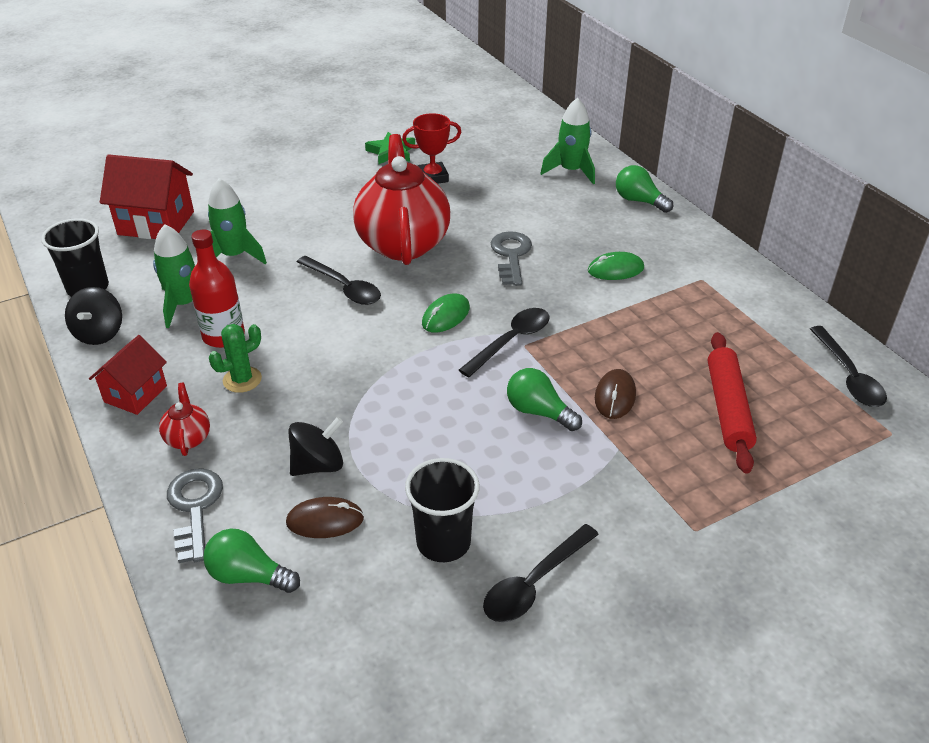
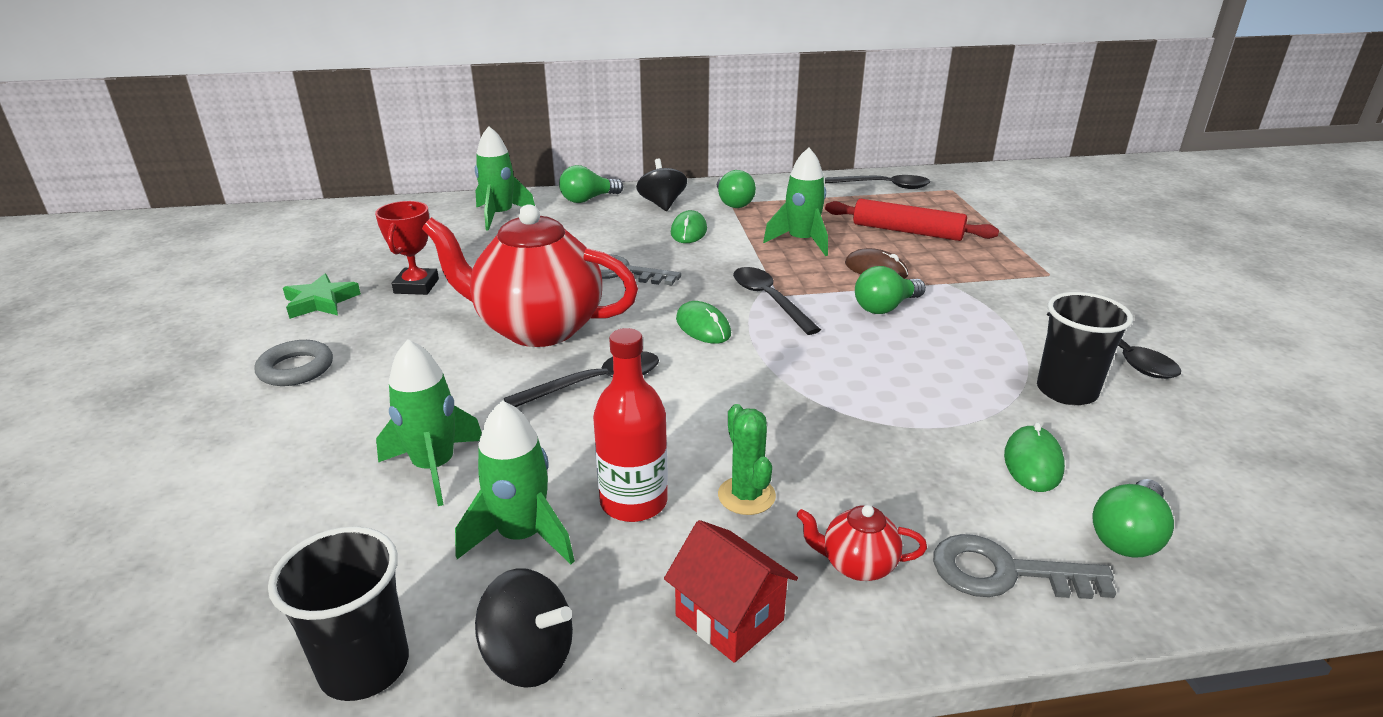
camera: 70 degrees left, 10 degrees down
red house [100,154,194,239] -> none
brown mouse [286,497,364,538] -> green mouse [1004,422,1065,492]
black spinning top [289,417,343,476] -> black spinning top moved to [636,159,687,211]
none -> grey ring [255,340,333,386]
none -> green light bulb [717,170,756,208]
none -> green rocket [763,147,828,256]

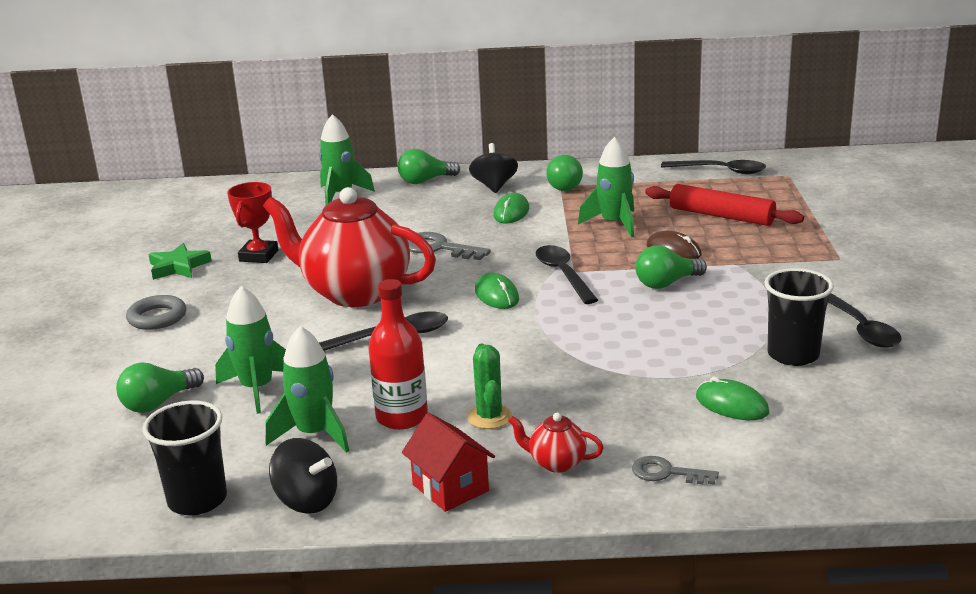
camera: 10 degrees right, 5 degrees down
grey key [933,534,1116,599] -> grey key [632,456,719,485], size x0.65
green mouse [1004,422,1065,492] -> green mouse turned 75 degrees counterclockwise [696,377,769,420]
green light bulb [1092,479,1174,558] -> green light bulb moved to [116,363,204,413]

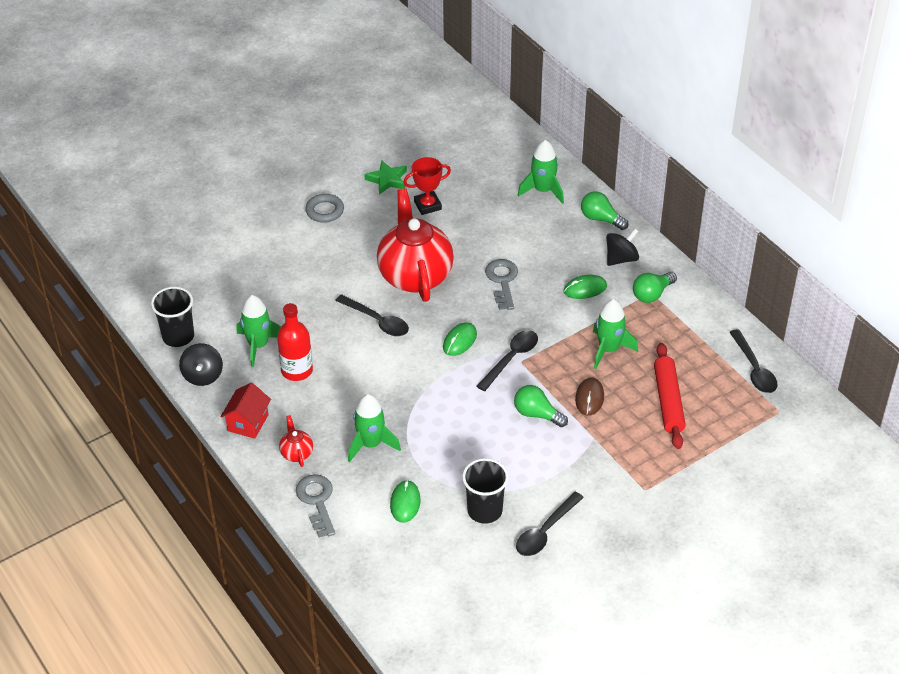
camera: 55 degrees right, 20 degrees up
green light bulb [116,363,204,413] -> none
green rocket [215,286,286,414] -> green rocket moved to [348,394,401,462]
green cactus [467,344,512,429] -> none
grey key [632,456,719,485] -> grey key [296,474,335,538], size x1.54

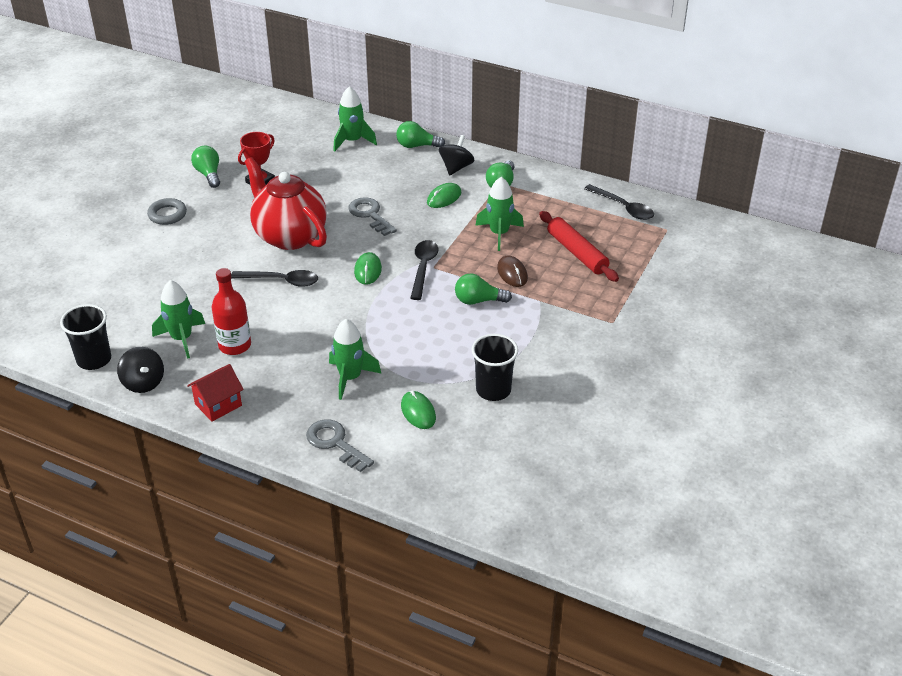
camera: 30 degrees left, 5 degrees down
red house [220,382,271,439] -> red house turned 60 degrees clockwise [187,364,244,422]
red teapot [279,415,313,467] -> none
green star [364,161,407,195] -> green light bulb [191,146,220,188]
black spoon [516,492,584,556] -> none

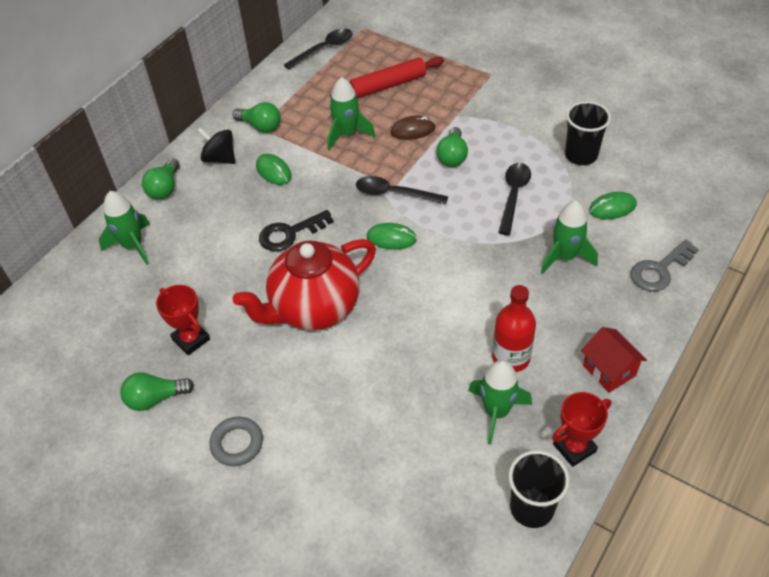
camera: 80 degrees left, 10 degrees up
black spinning top [117,347,164,393] -> red trophy [552,392,611,467]
black spoon [231,270,318,287] -> black spoon moved to [498,163,531,235]
grey key [348,197,397,236] -> black key [259,210,334,252]

